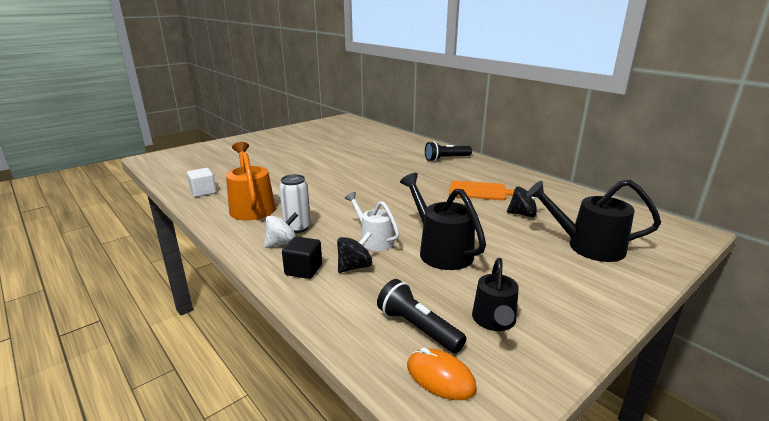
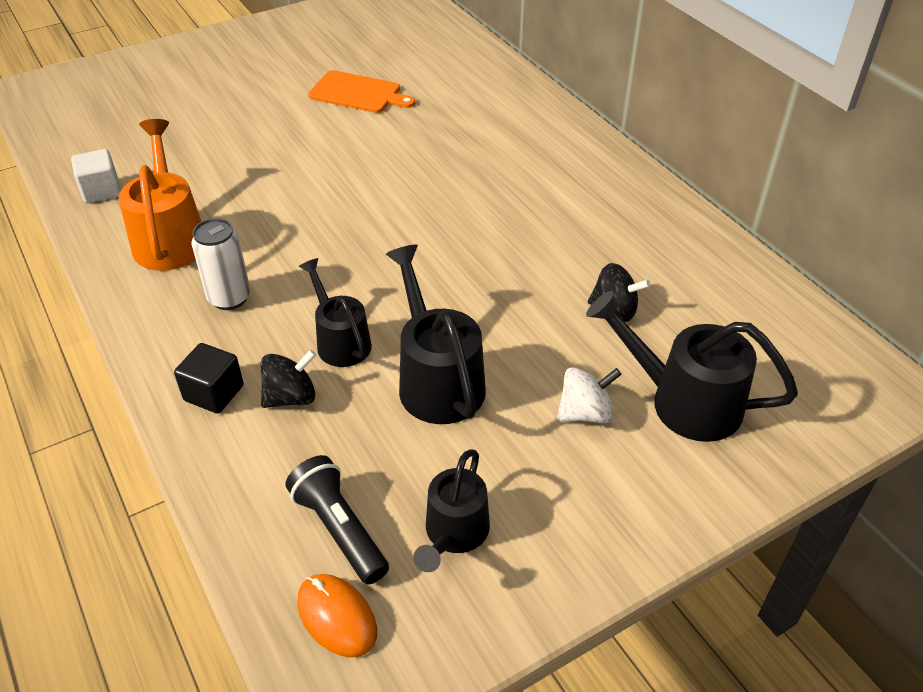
camera: 10 degrees right, 20 degrees up
white spinning top [264,212,299,248] -> white spinning top moved to [557,367,622,423]
white watering can [345,192,400,251] -> black watering can [299,258,372,367]
black flashlight [425,141,472,162] -> none
orange cutting board [449,181,515,200] -> orange cutting board moved to [308,70,415,113]

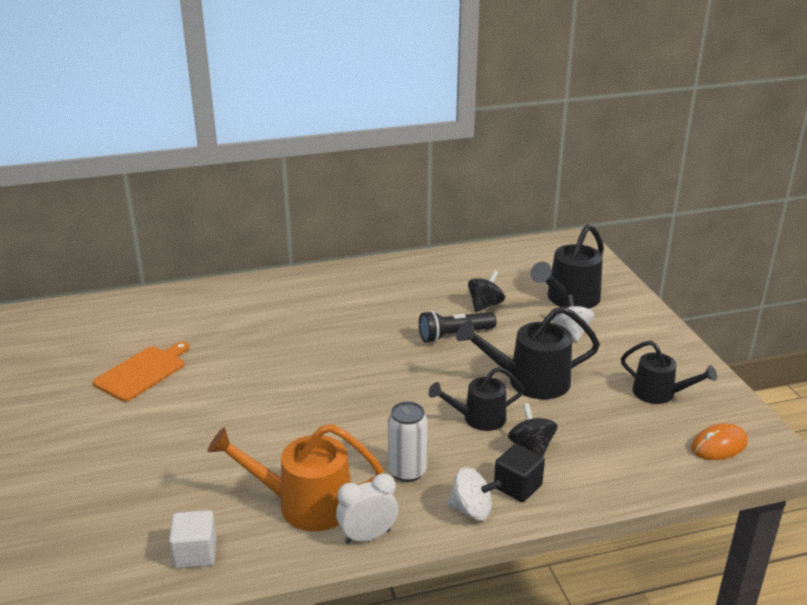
camera: 75 degrees left, 15 degrees down
black flashlight [286,455,389,584] -> black flashlight moved to [419,311,497,343]
none -> white clock [336,473,398,544]
none -> white spinning top [447,467,501,521]

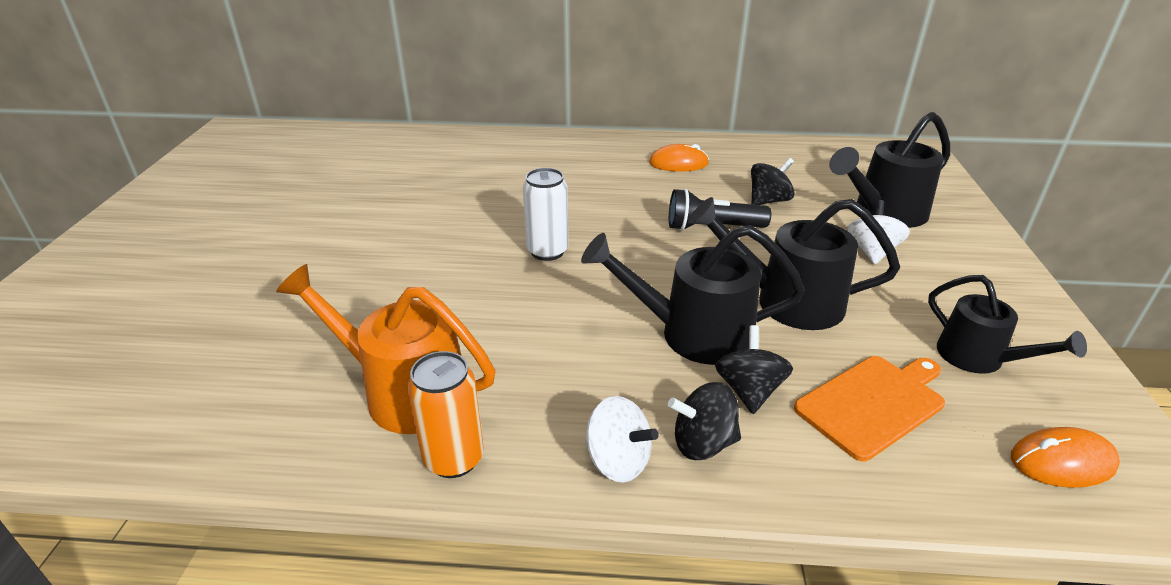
camera: 20 degrees right, 5 degrees up
orange cutting board [93,342,189,402] -> orange cutting board moved to [794,356,945,461]
white cube [169,510,217,569] -> none
white clock [336,473,398,544] -> orange can [407,351,484,478]
white can [388,401,428,482] -> white can moved to [523,168,568,261]
black watering can [428,367,524,431] -> black watering can [581,225,805,365], size x1.53
black cube [494,444,545,502] -> black spinning top [668,382,741,460]
none -> orange mouse [649,144,709,172]

